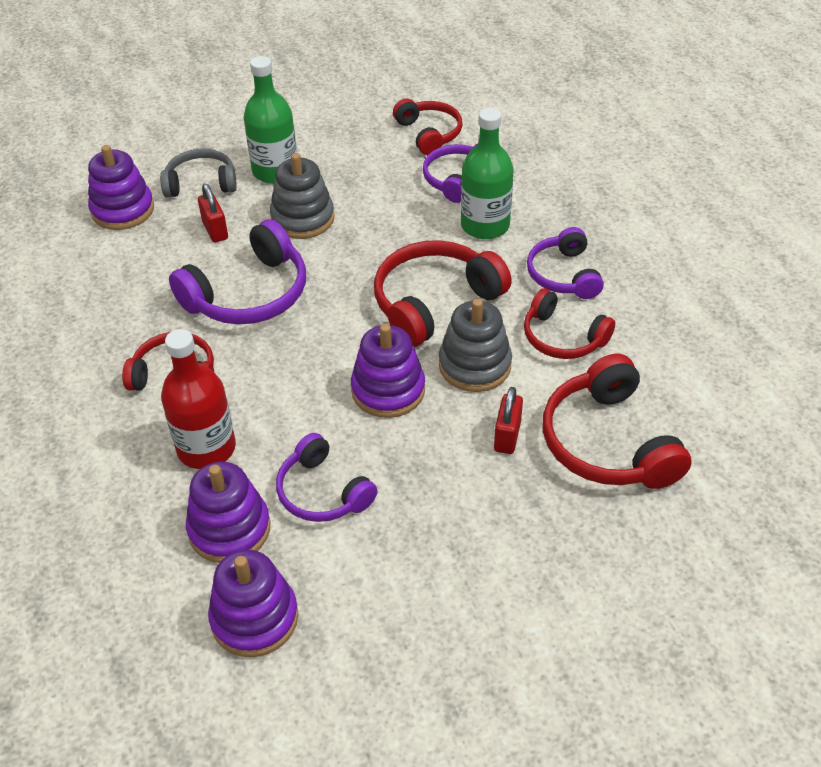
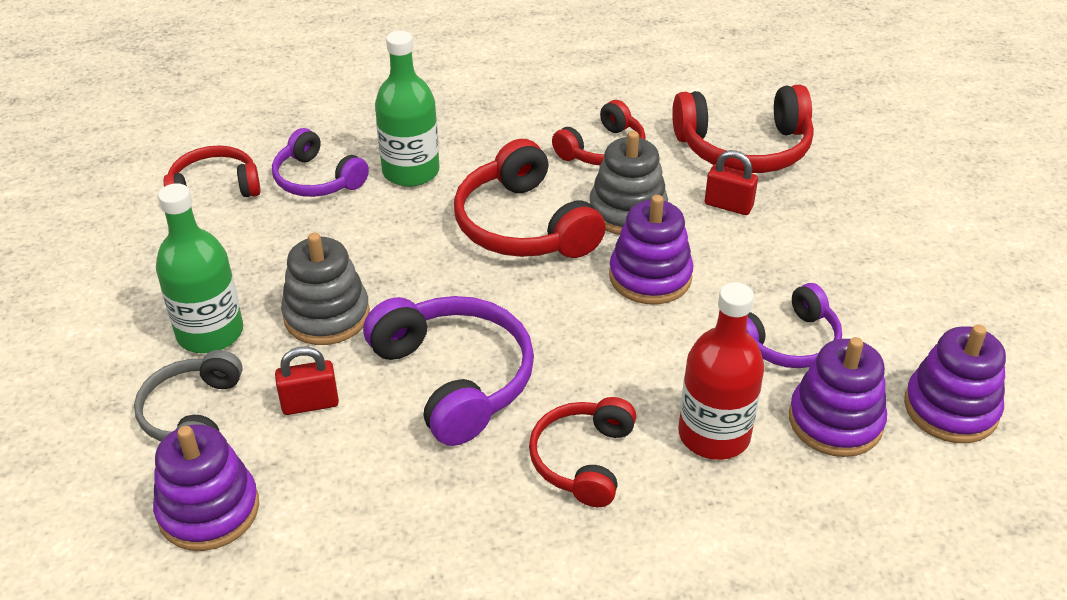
camera: 80 degrees left, 5 degrees down
purple headphones [527,227,604,299] -> none

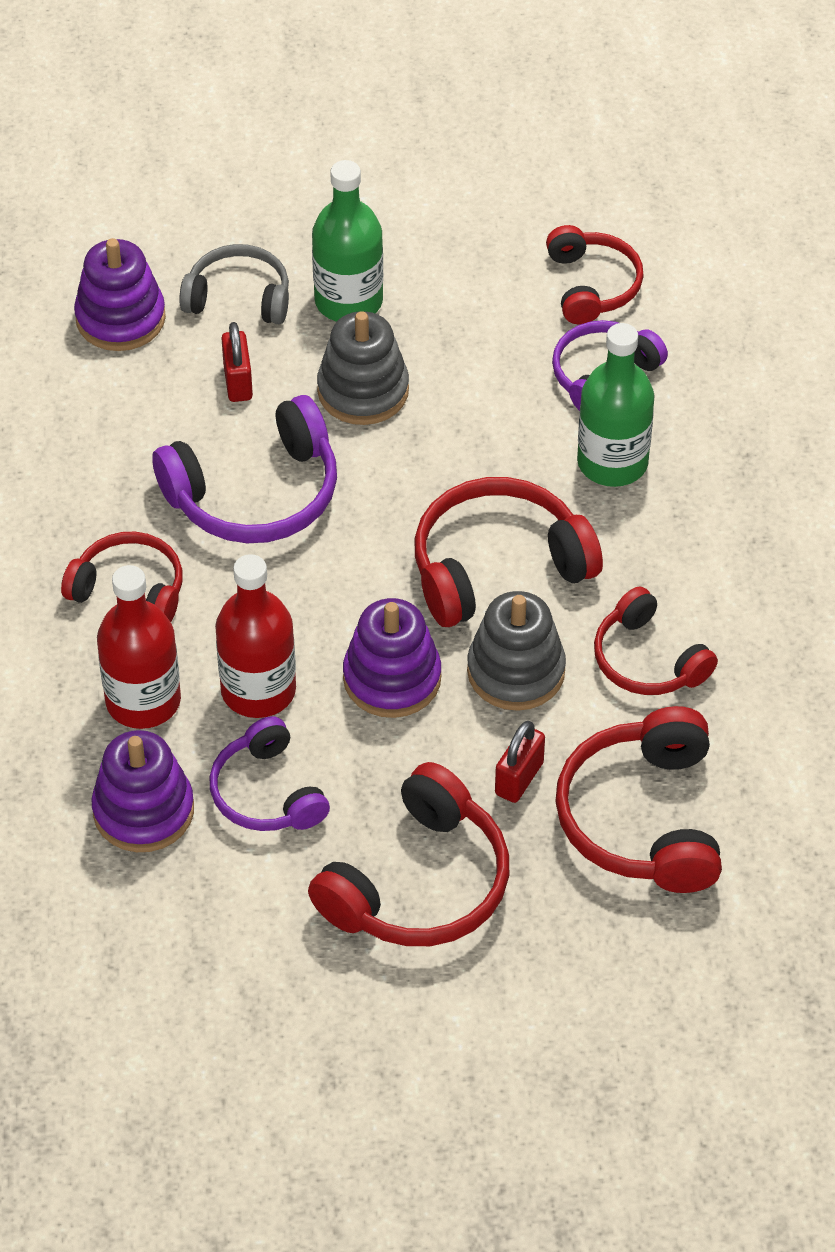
camera: 95 degrees right, 10 degrees up
purple stacking toy [904,325,1006,443] -> none
none -> red bottle [215,554,296,718]
none -> red headphones [308,762,509,946]

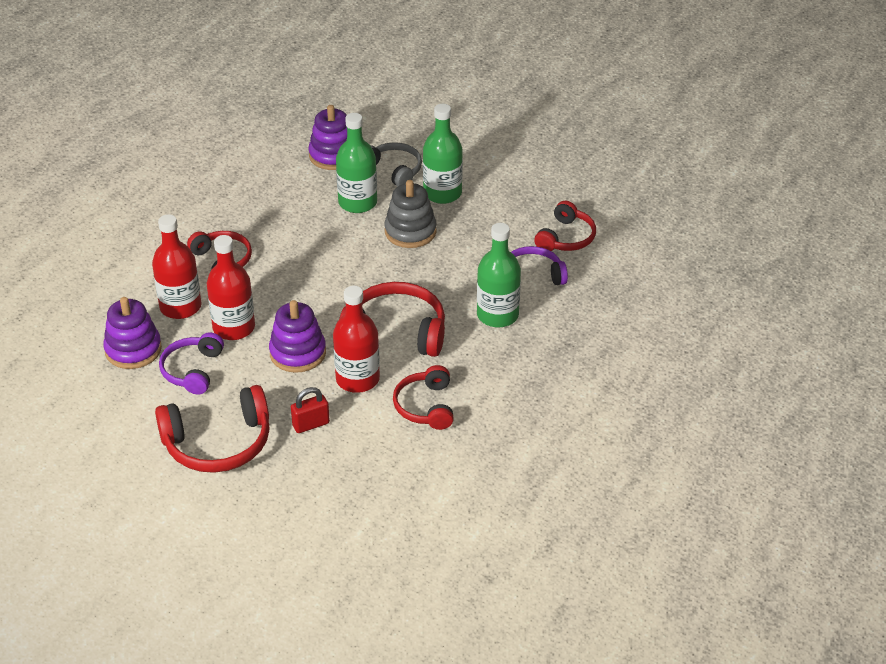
camera: 35 degrees right, 10 degrees down
purple headphones [152,395,337,543] -> none
red padlock [221,322,253,402] -> green bottle [336,113,377,213]
grey stacking toy [467,591,566,711] -> red bottle [333,286,380,393]
red headphones [555,706,722,893] -> none

